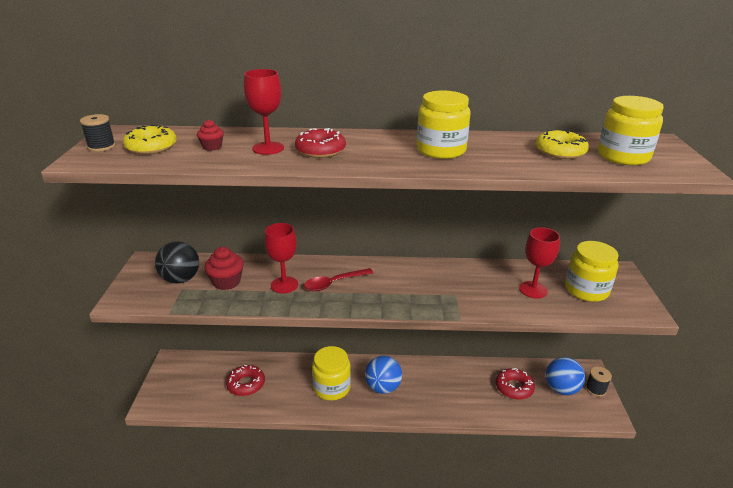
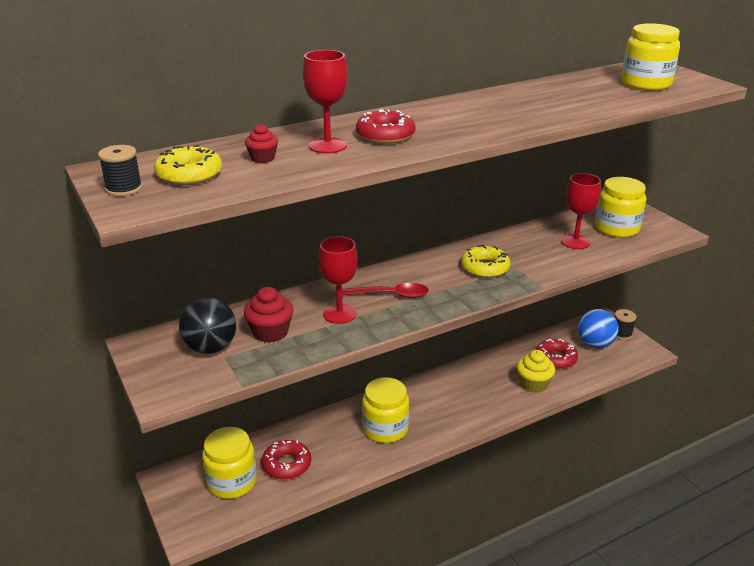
camera: 30 degrees left, 0 degrees up
red spoon [304,268,373,291] -> red spoon turned 120 degrees counterclockwise [342,283,429,298]
blue ball [365,356,402,394] -> none
yellow jar [417,91,471,159] -> yellow jar moved to [202,427,257,499]
yellow donut [535,130,589,159] -> yellow donut moved to [461,245,510,278]
none -> yellow cupcake [516,350,555,393]

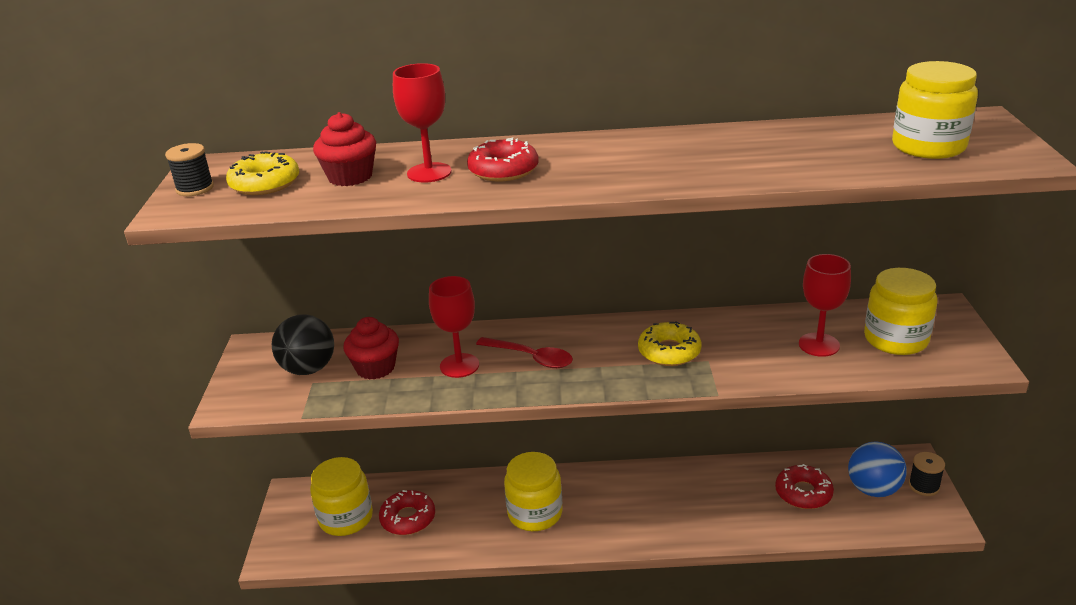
camera: 30 degrees right, 0 degrees up
red cupcake [245,124,278,163] -> red cupcake [313,112,376,186], size x1.69
yellow cupcake [516,350,555,393] -> none

